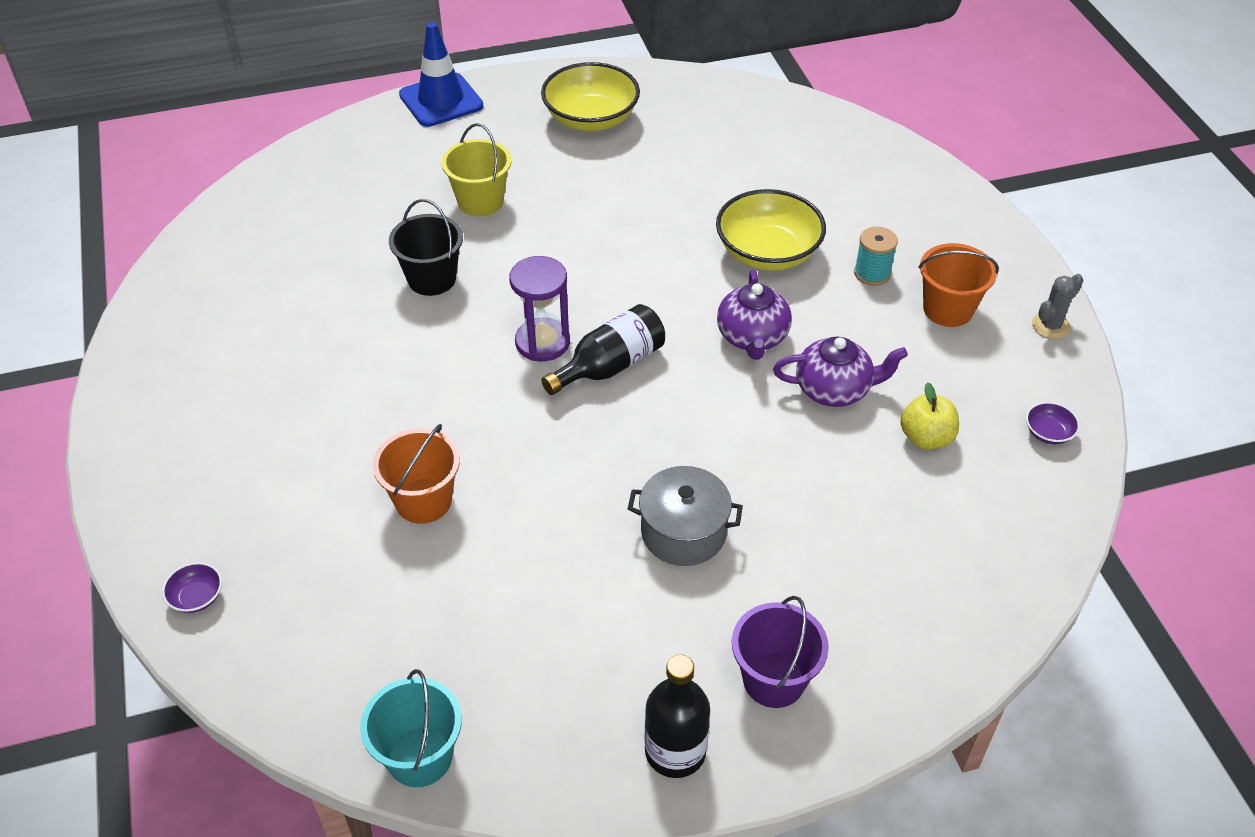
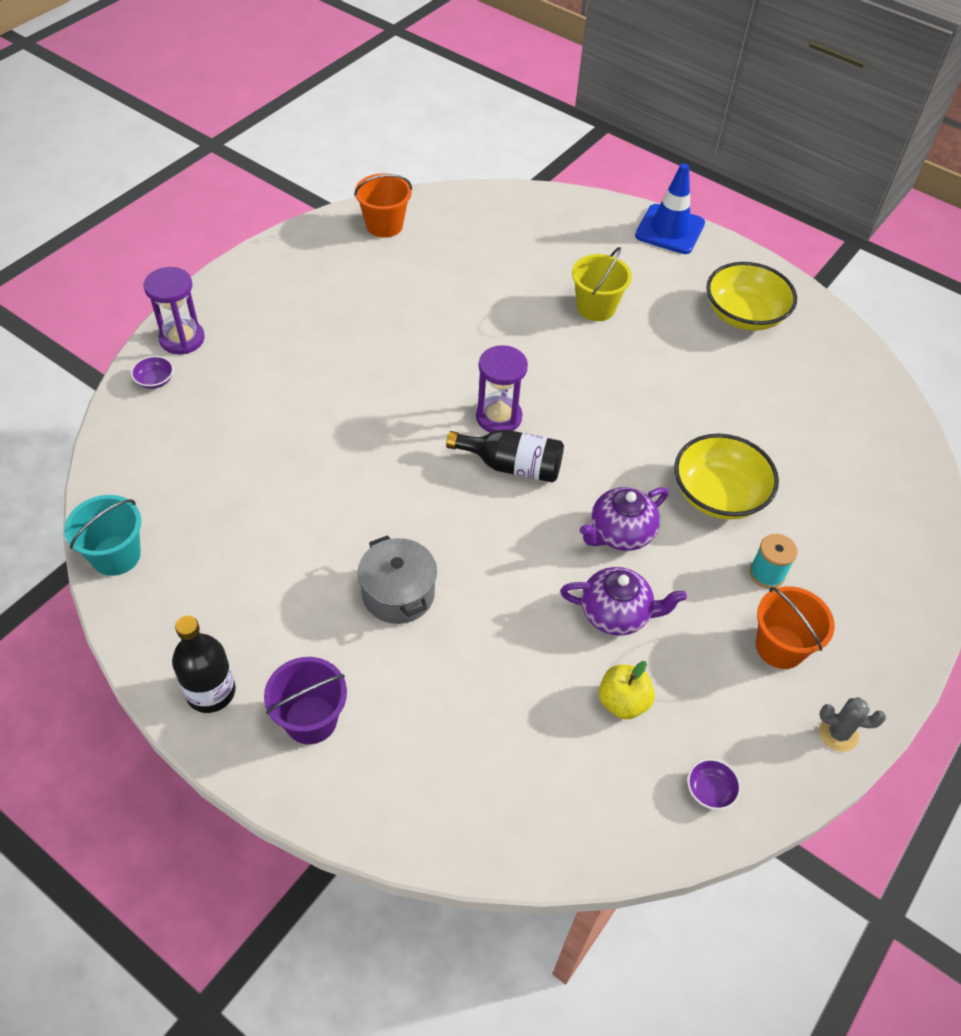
camera: 50 degrees right, 5 degrees up
orange bucket [373,424,460,524] -> orange bucket moved to [354,173,412,238]
black bucket [389,199,463,296] -> none
purple teapot [773,336,908,407] -> purple teapot turned 45 degrees counterclockwise [560,567,687,636]
none -> purple hourglass [144,267,205,354]

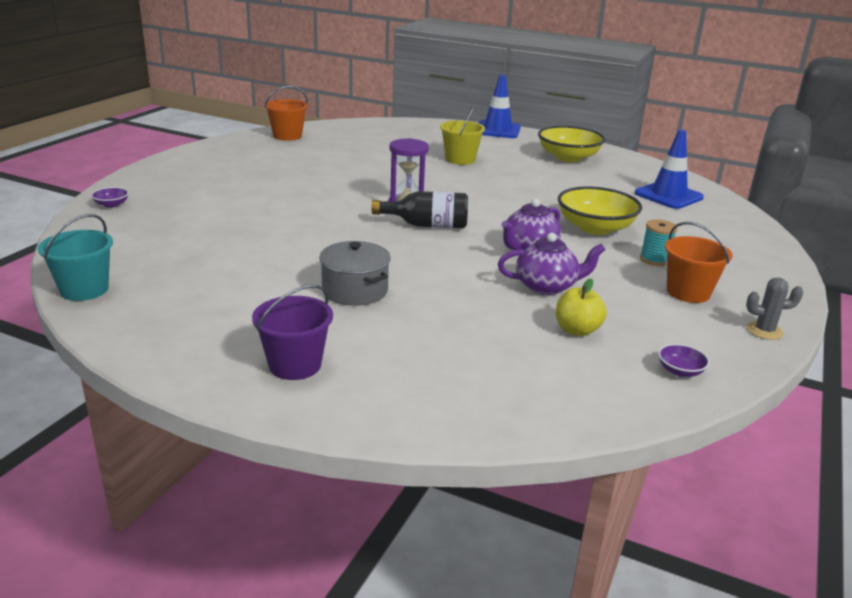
camera: 10 degrees left, 25 degrees down
purple hourglass [144,267,205,354] -> none
black bottle [172,615,236,713] -> none
none -> blue traffic cone [634,130,704,209]

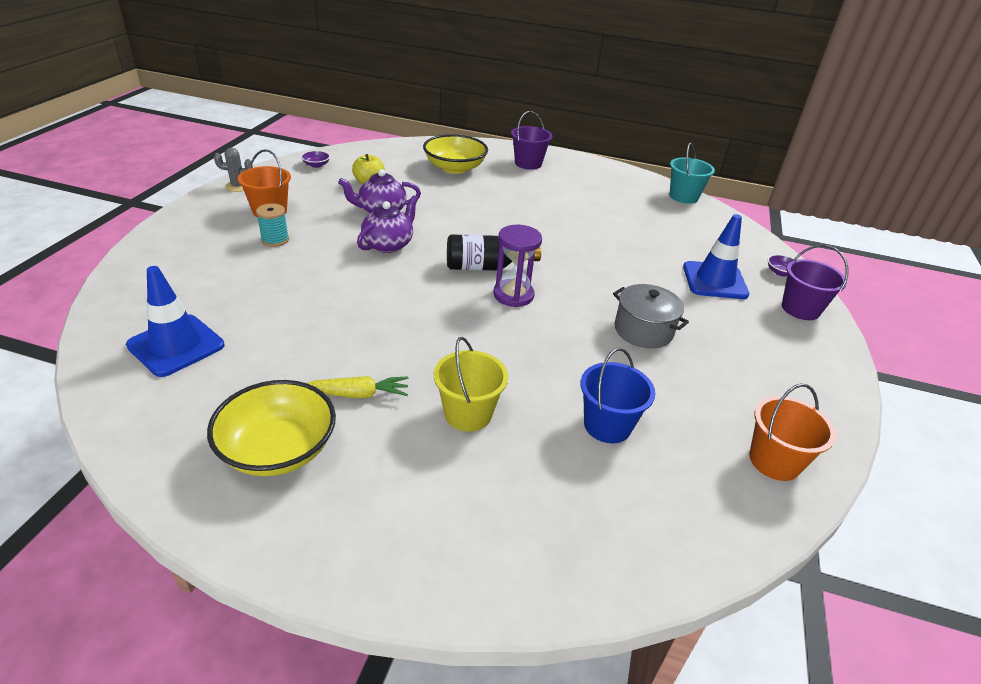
camera: 170 degrees right, 10 degrees up
grey pot [319,241,391,306] -> grey pot moved to [613,284,689,348]
blue traffic cone [478,75,521,138] -> blue traffic cone moved to [683,214,749,299]
yellow bowl [557,186,642,235] -> yellow bowl moved to [423,134,488,174]
none -> yellow carrot [307,376,408,398]
none -> blue bucket [581,348,655,443]
none -> purple bucket [782,245,848,320]

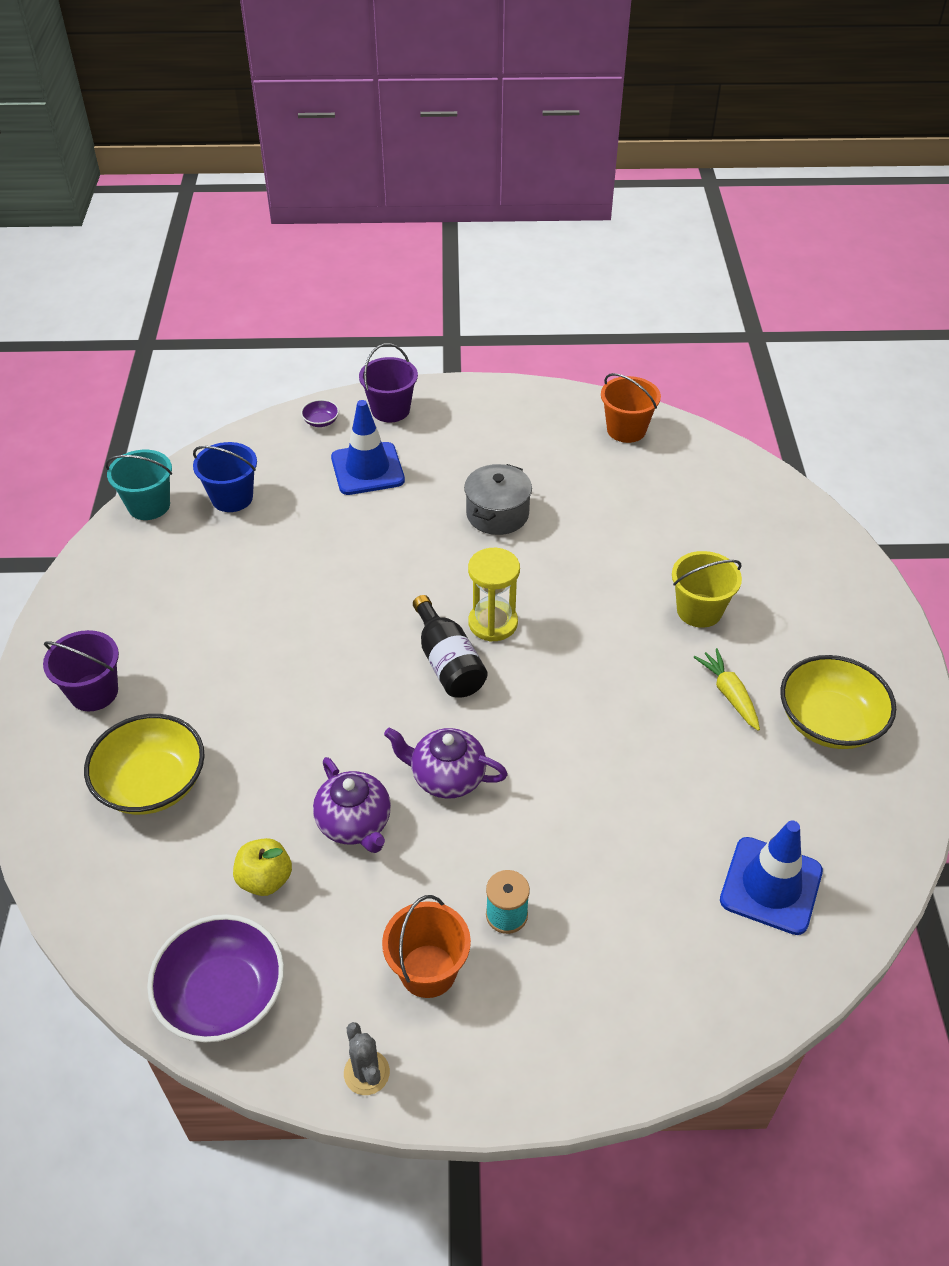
camera: 105 degrees left, 10 degrees up
purple bowl [301,150,330,168] -> purple bowl [147,914,284,1043], size x2.33
purple hourglass [493,225,542,307] -> yellow hourglass [468,548,520,642]
blue bucket [581,348,655,443] -> blue bucket moved to [193,442,257,512]

